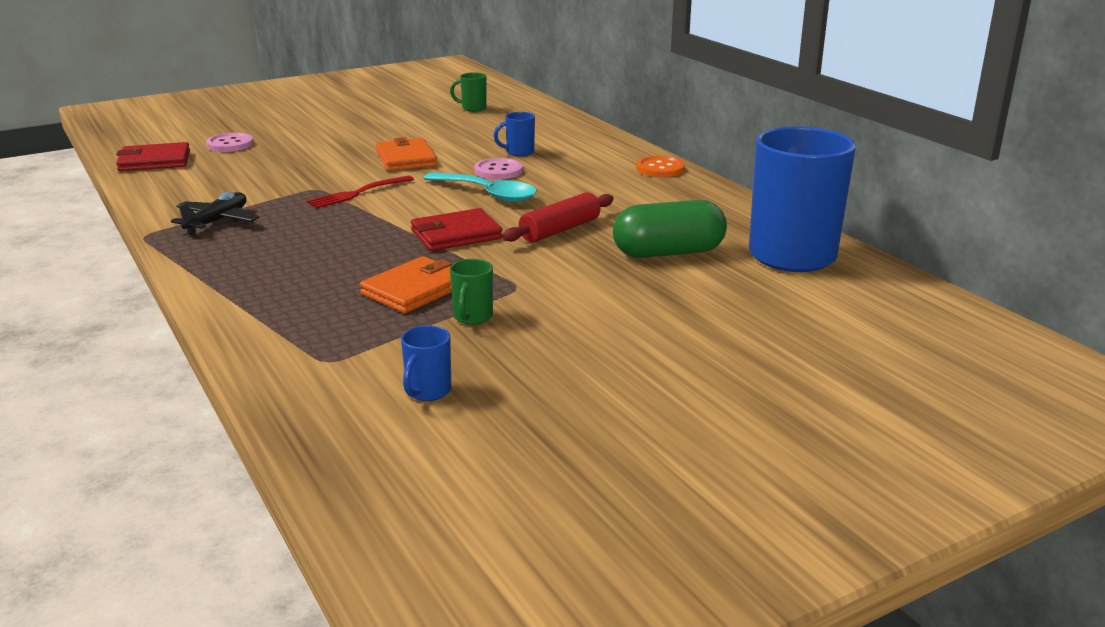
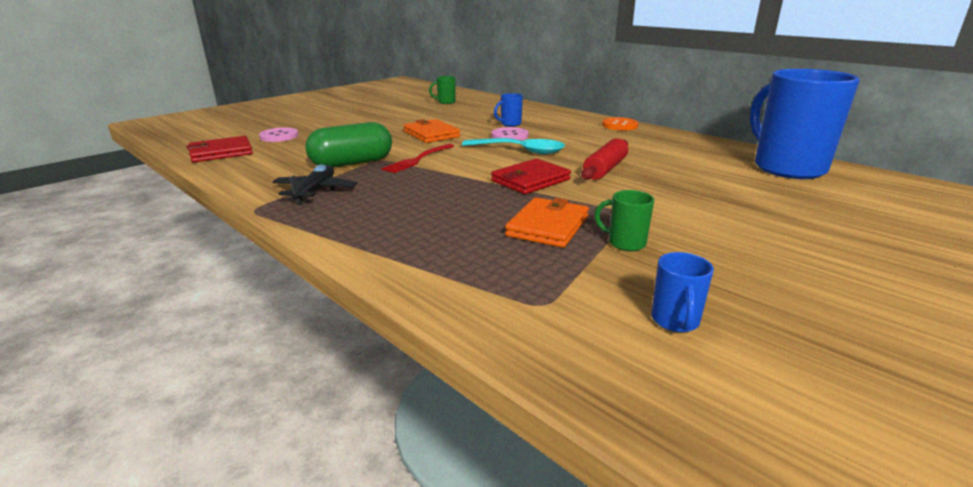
camera: 15 degrees left, 0 degrees up
green mug [450,259,493,325] -> green mug turned 120 degrees clockwise [594,190,654,251]
green capsule [613,200,727,258] -> green capsule moved to [305,122,392,167]

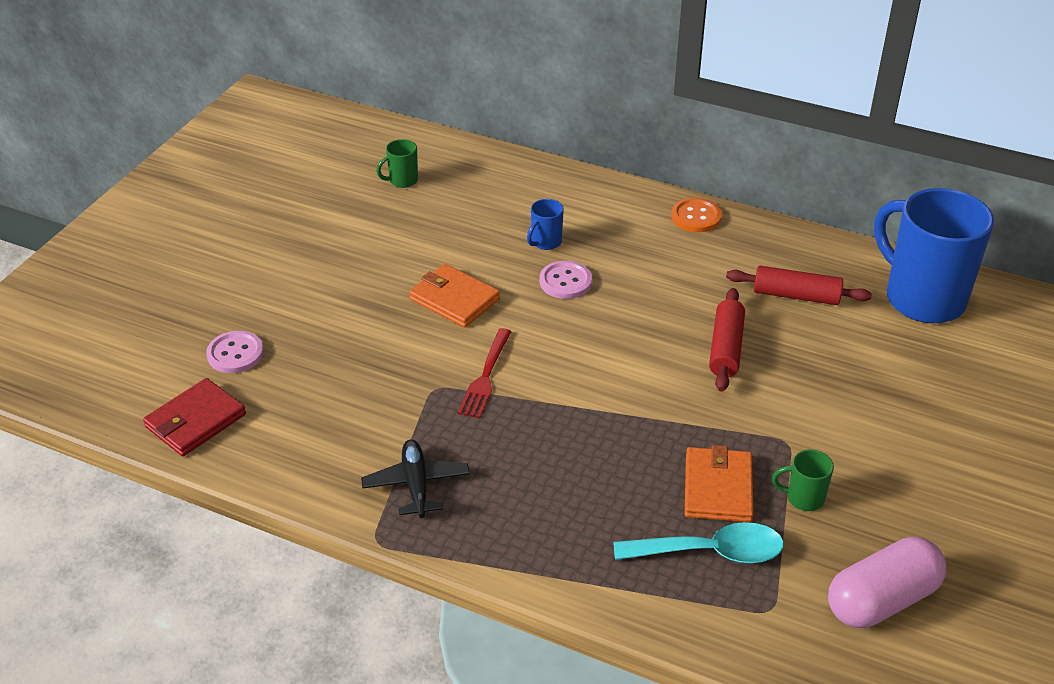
camera: 20 degrees left, 15 degrees up
green capsule [305,122,392,167] -> none
turquoise spoon [462,138,565,154] -> turquoise spoon moved to [613,522,784,563]
red wallet [491,159,571,194] -> none
blue mug [651,252,714,332] -> pink capsule [828,537,946,628]
none -> red rolling pin [726,266,872,305]

